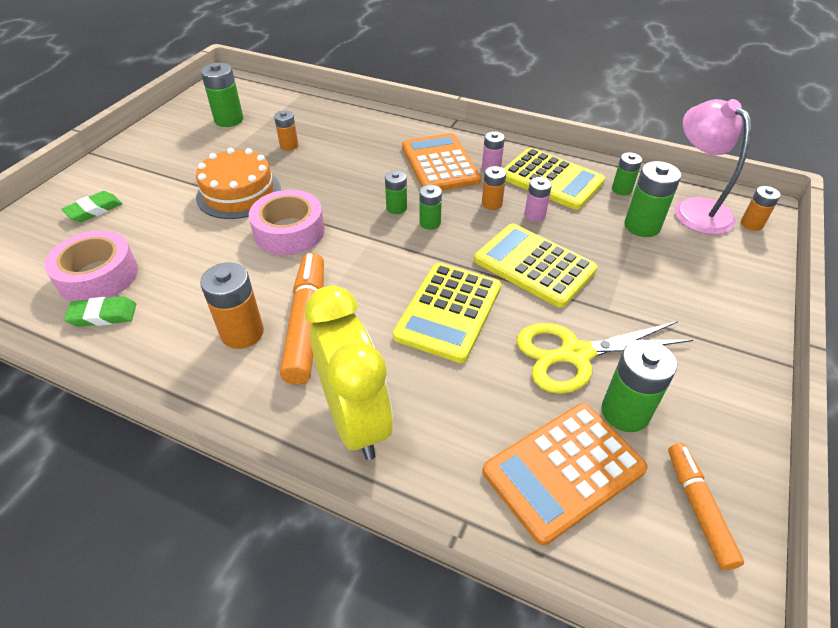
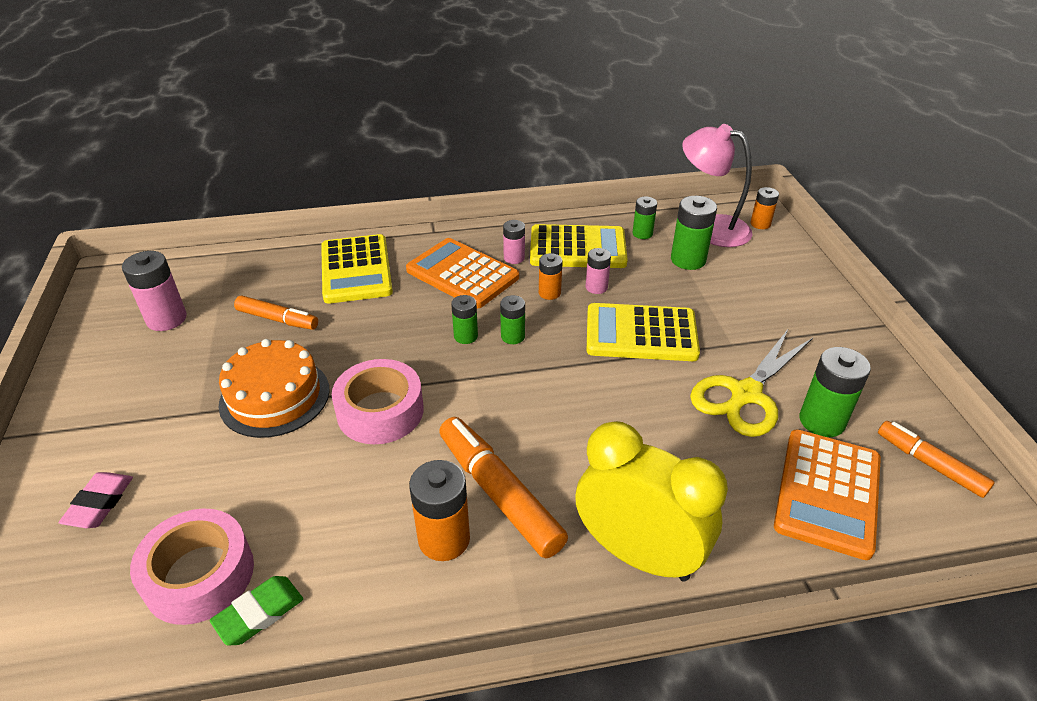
camera: 35 degrees left, 5 degrees down
green eraser [61,191,123,222] -> pink eraser [58,472,133,528]
green battery [201,63,244,127] -> pink battery [122,251,187,331]
orange battery [274,111,298,151] -> orange marker [234,296,318,330]
yellow calculator [393,263,501,363] -> yellow calculator moved to [321,234,393,304]

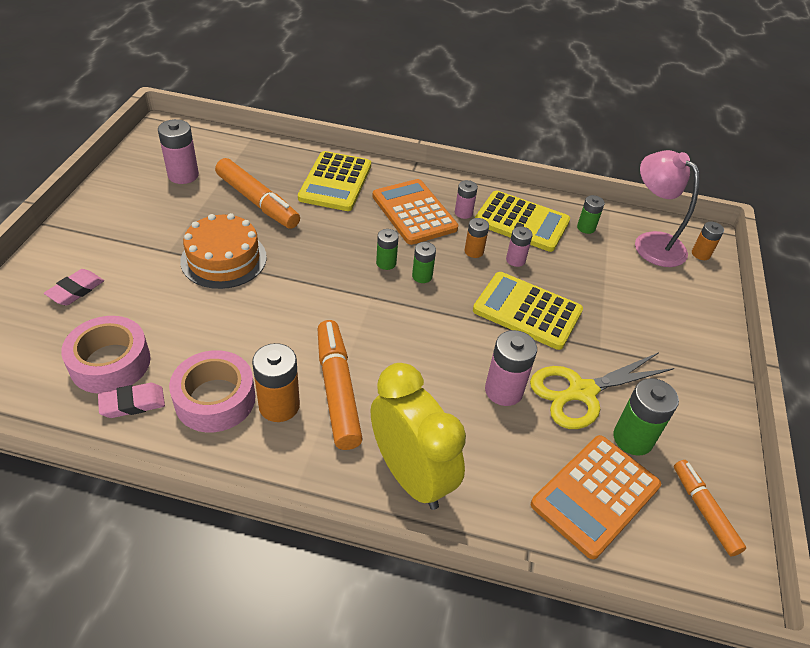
camera: 20 degrees right, 5 degrees up
green eraser [210,576,303,646] -> pink eraser [98,383,165,418]
orange marker [234,296,318,330] -> orange marker [215,158,300,229], size x1.61
pink tape [332,359,424,444] -> pink tape moved to [169,350,256,432]
green battery [671,196,717,270] -> none
none -> pink battery [485,330,537,406]

